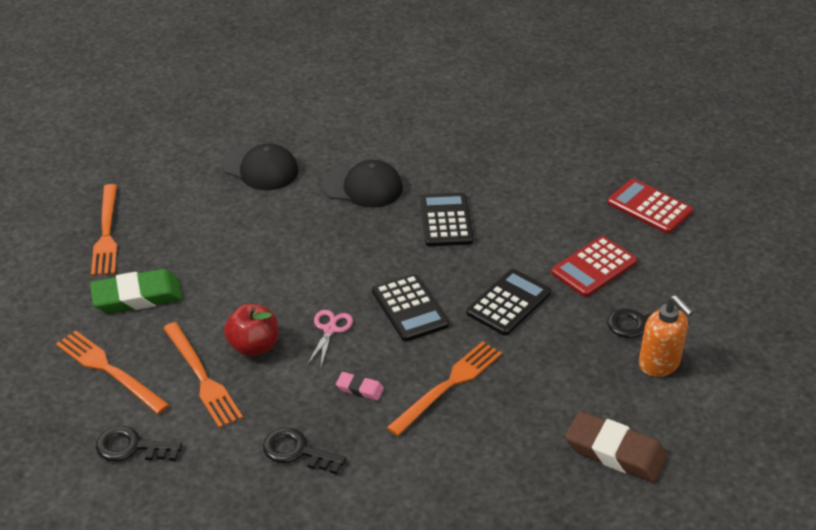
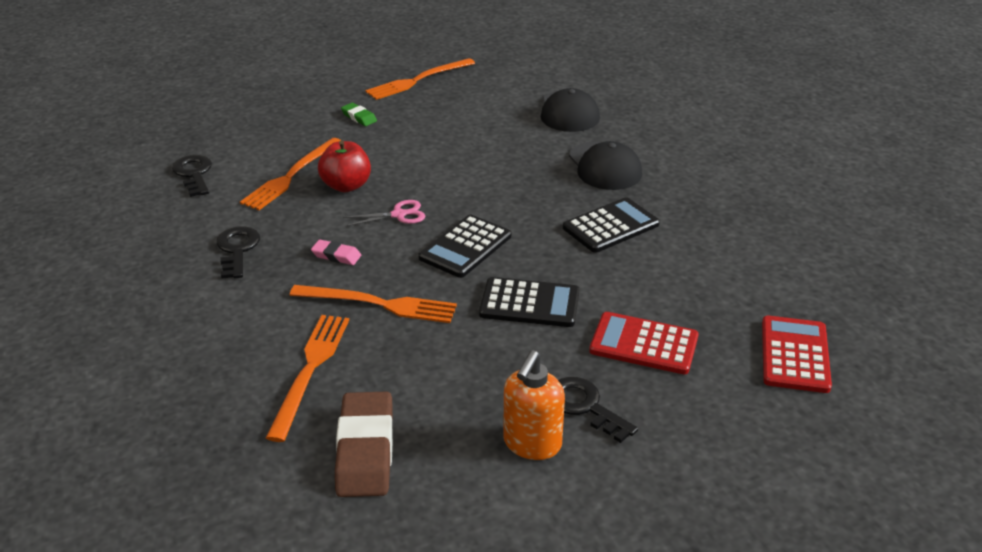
camera: 60 degrees right, 5 degrees down
orange fork [56,330,169,414] -> orange fork moved to [266,315,349,442]
green eraser [90,269,182,313] -> green eraser [341,103,377,126], size x0.49
pink eraser [336,372,384,401] -> pink eraser turned 60 degrees counterclockwise [311,239,361,265]

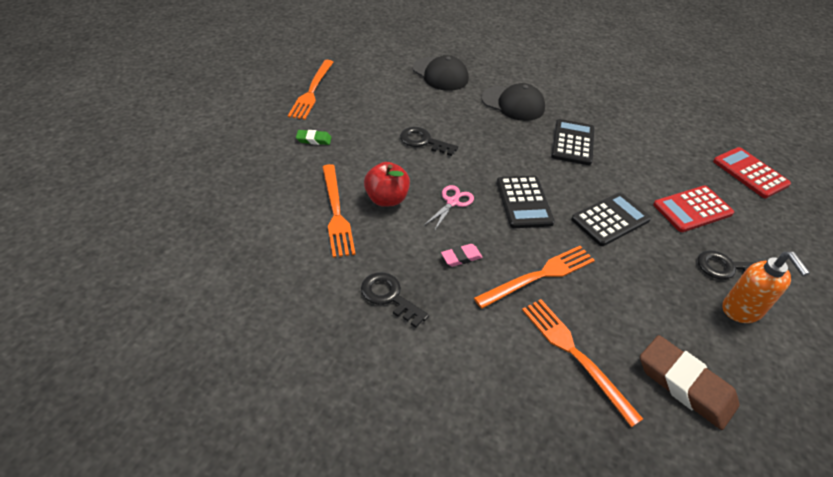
camera: 45 degrees left, 10 degrees up
black key [172,155,212,197] -> black key moved to [400,127,458,156]

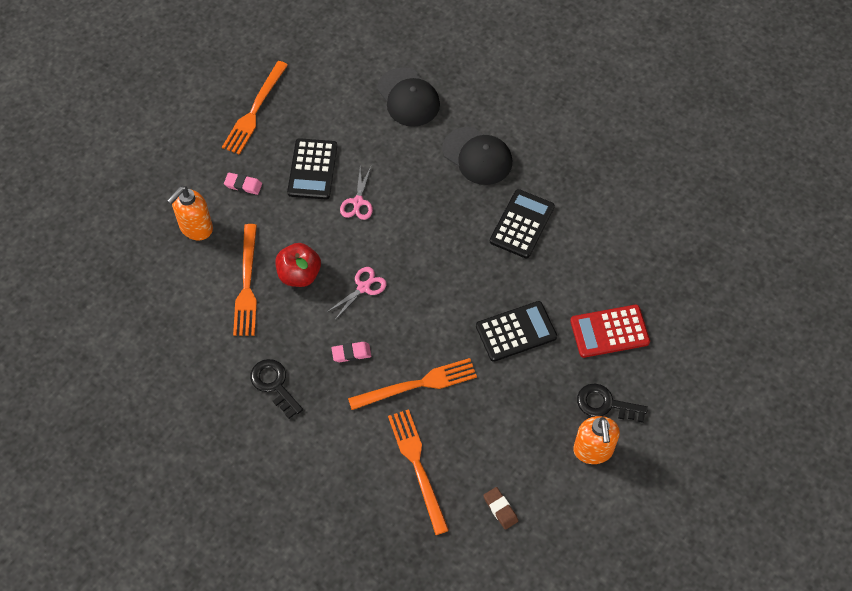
camera: 15 degrees right, 15 degrees up
green eraser [296,130,332,145] -> pink eraser [224,173,262,195]
black key [400,127,458,156] -> pink scissors [340,167,373,220]
black calculator [497,176,555,228] -> black calculator moved to [287,138,337,199]
brown eraser [640,335,740,430] -> brown eraser [483,487,518,530], size x0.49
red calculator [713,147,791,198] -> none
none -> orange soap dispenser [167,186,213,240]

